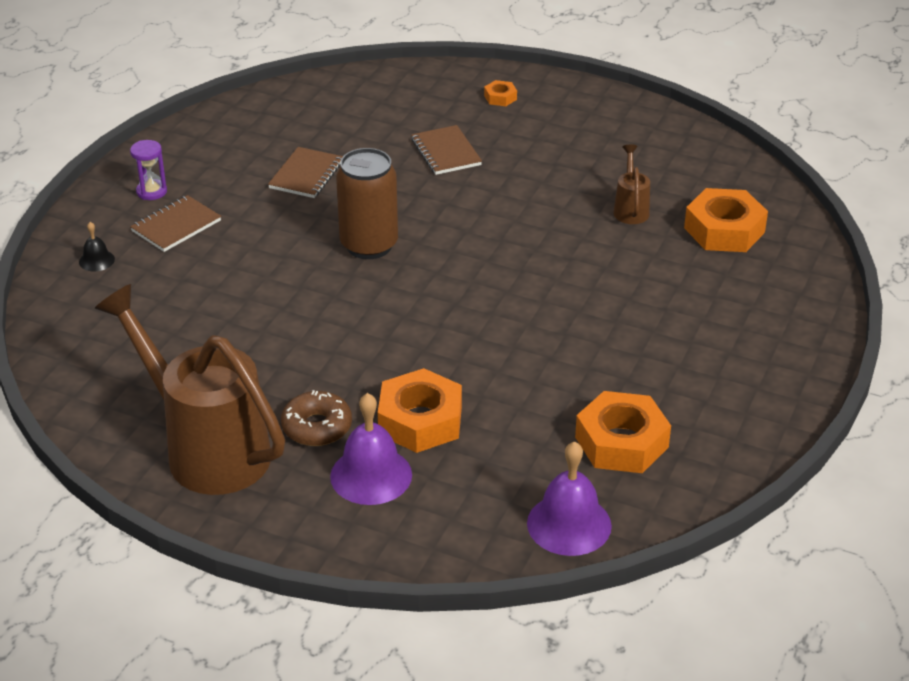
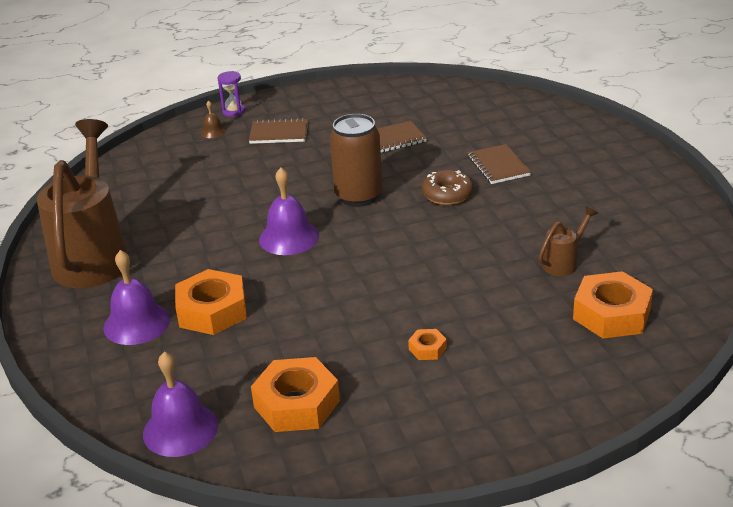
camera: 50 degrees right, 5 degrees down
black bell [79,222,115,272] -> brown bell [200,100,226,138]
purple hourglass [130,140,167,200] -> purple hourglass moved to [218,71,245,117]
brown donut [281,390,352,446] -> brown donut moved to [422,170,473,205]
brown notebook [411,125,482,175] -> brown notebook turned 45 degrees counterclockwise [468,144,531,184]
orange nut [484,80,517,106] -> orange nut moved to [408,329,447,360]
none -> purple bell [259,168,319,255]

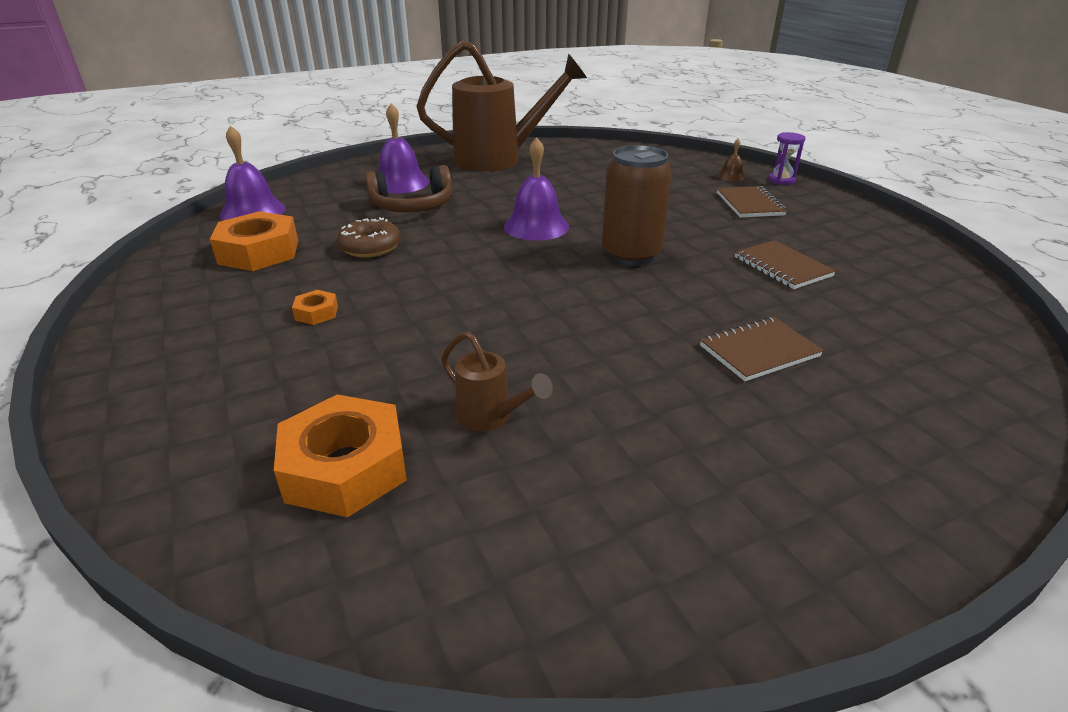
camera: 80 degrees right, 0 degrees up
orange nut [175,269,247,335] -> brown headphones [365,165,452,212]
brown donut [422,170,473,205] -> brown donut moved to [337,217,401,258]

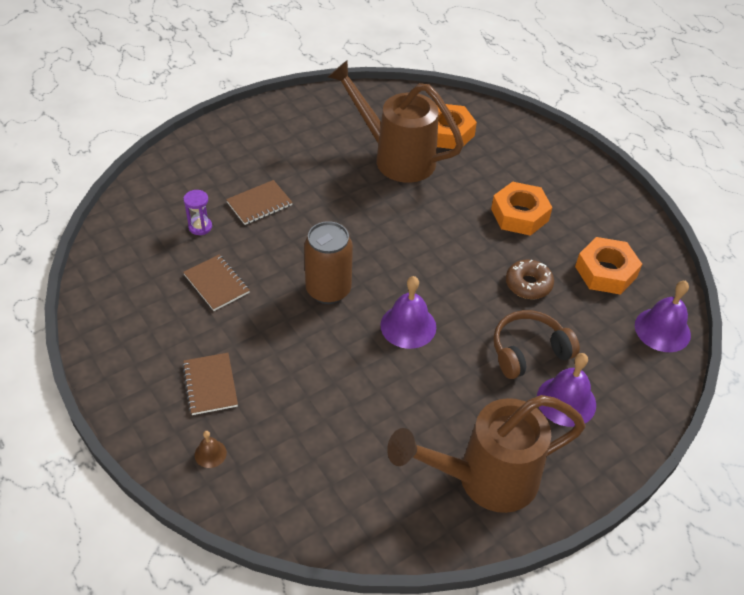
camera: 170 degrees right, 15 degrees up
orange nut [292,290,338,325] -> orange nut [491,182,553,236], size x2.16
brown watering can [441,331,553,431] -> brown watering can [328,61,464,183], size x2.37
purple hourglass [769,132,806,185] -> purple hourglass moved to [184,190,212,235]

